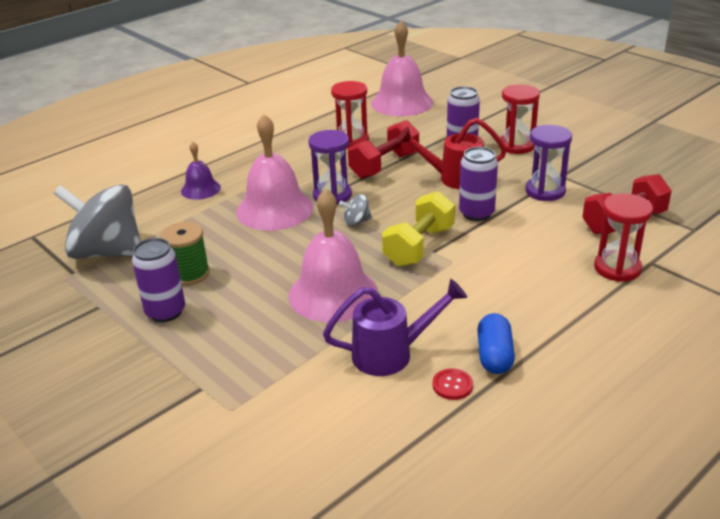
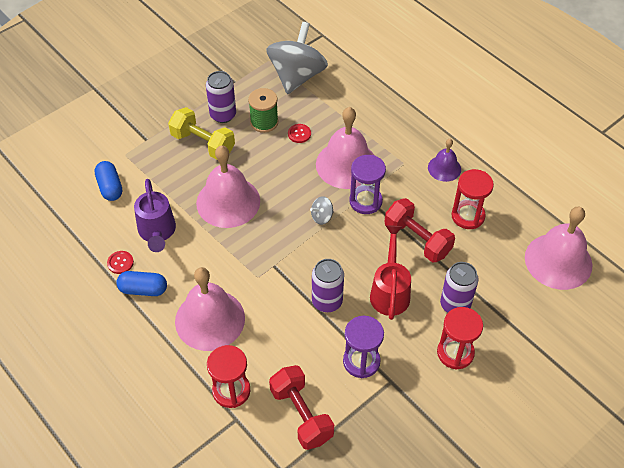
camera: 90 degrees right, 20 degrees up
purple bell [181,141,221,200] -> purple bell moved to [428,139,461,182]
grey spinning top [339,194,372,226] -> grey spinning top turned 105 degrees counterclockwise [310,196,334,225]
yellow dumbbell [382,191,455,267] -> yellow dumbbell moved to [168,107,235,160]
none -> blue capsule [95,161,122,201]
none -> pink bell [175,267,245,351]
none -> red button [288,124,311,143]

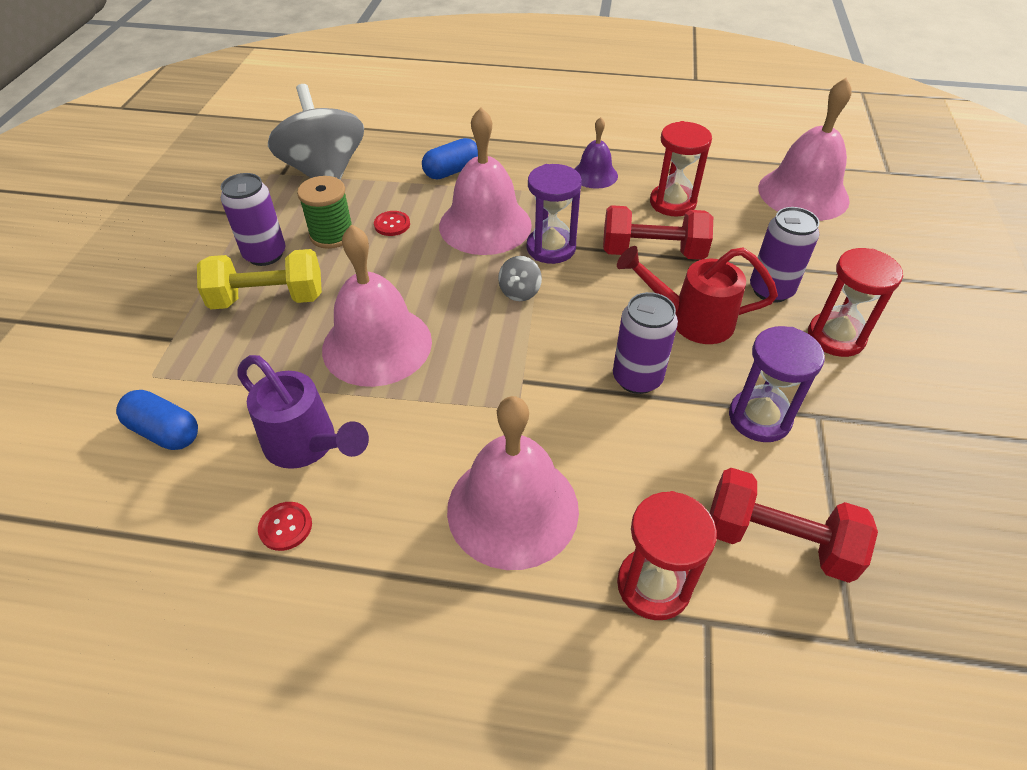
camera: 40 degrees left, 5 degrees down
blue capsule [116,271,167,296] -> blue capsule moved to [422,138,478,179]
red watering can [370,225,411,320] -> red watering can turned 45 degrees counterclockwise [617,246,778,344]

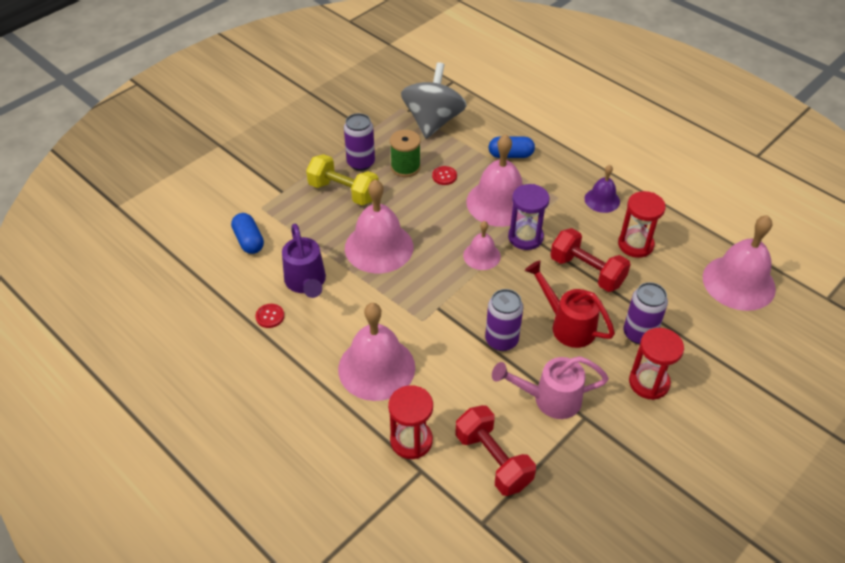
camera: 35 degrees right, 0 degrees up
grey spinning top [498,256,542,301] -> pink bell [463,221,501,270]
purple hourglass [729,326,825,442] -> pink watering can [492,356,609,419]

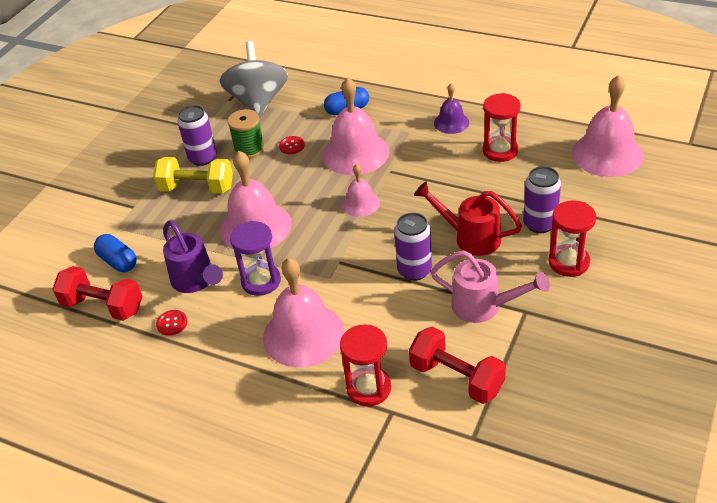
camera: 15 degrees left, 5 degrees down
pink watering can [492,356,609,419] -> pink watering can turned 135 degrees counterclockwise [431,250,550,323]
purple hourglass [508,184,550,250] -> purple hourglass moved to [230,221,281,296]
red dumbbell [550,228,631,292] -> red dumbbell moved to [52,266,143,321]

